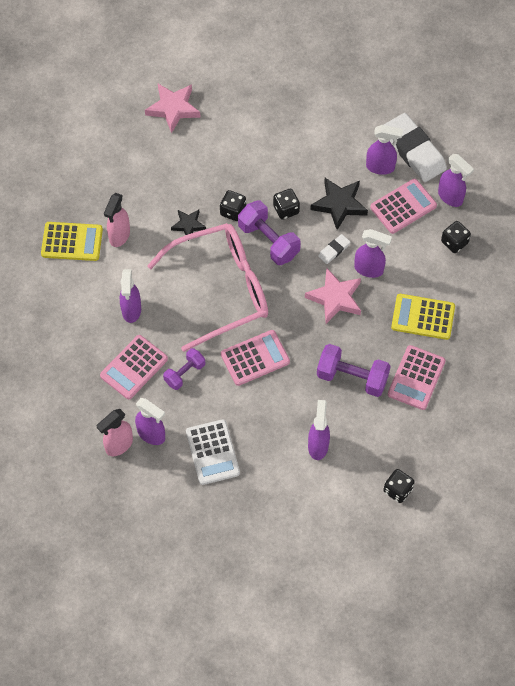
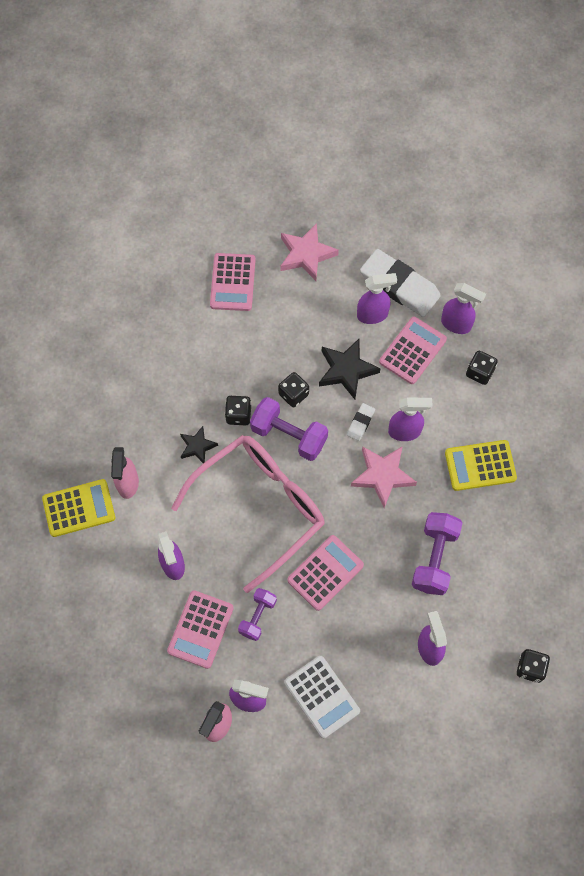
camera: 20 degrees left, 5 degrees up
pink star [145,84,201,133] -> pink star moved to [281,223,339,281]
purple dumbbell [317,344,391,397] -> purple dumbbell turned 75 degrees counterclockwise [412,512,462,595]
pink calculator [388,345,446,410] -> pink calculator moved to [210,253,256,311]

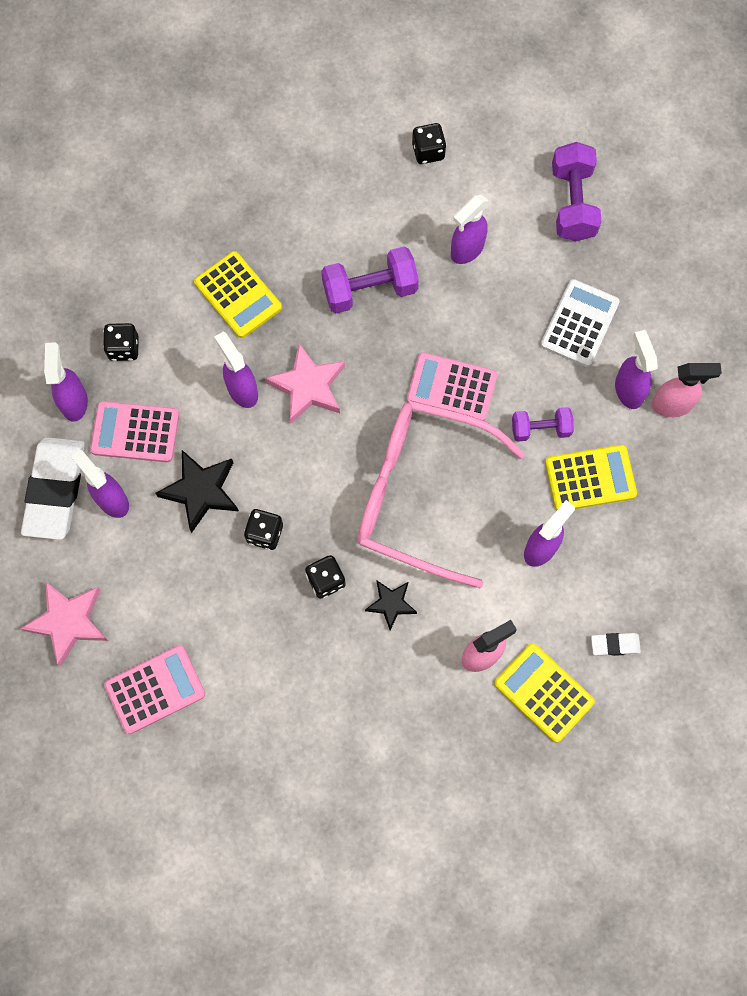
camera: 120 degrees left, 5 degrees up
pink calculator [167,590,234,669] -> yellow calculator [545,445,637,510]
purple dumbbell [250,397,328,461] -> purple dumbbell moved to [552,142,601,241]
white eraser [347,403,375,441] -> white eraser moved to [591,633,641,656]

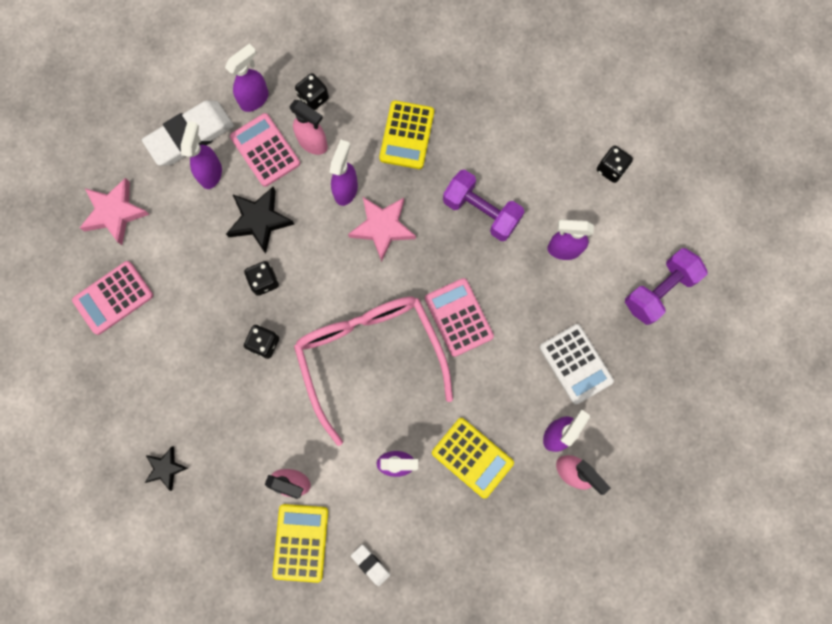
camera: 50 degrees right, 5 degrees up
pink calculator [104,645,205,734] -> pink calculator turned 120 degrees clockwise [72,261,153,335]
black star [365,581,417,630] -> black star moved to [145,447,188,491]
purple dumbbell [512,407,574,442] -> none
white calculator [541,279,620,367] -> white calculator turned 75 degrees clockwise [539,324,614,405]
none -> pink spray bottle [289,100,328,155]

